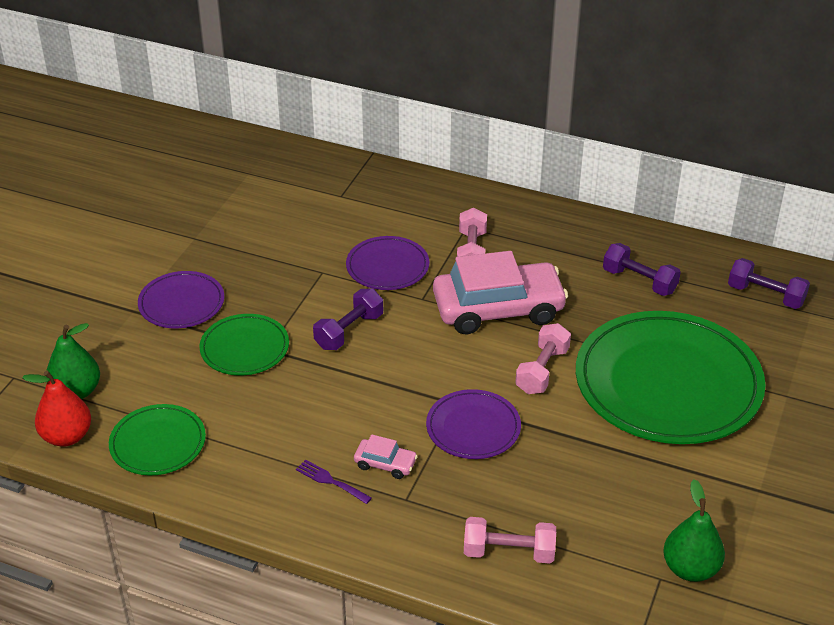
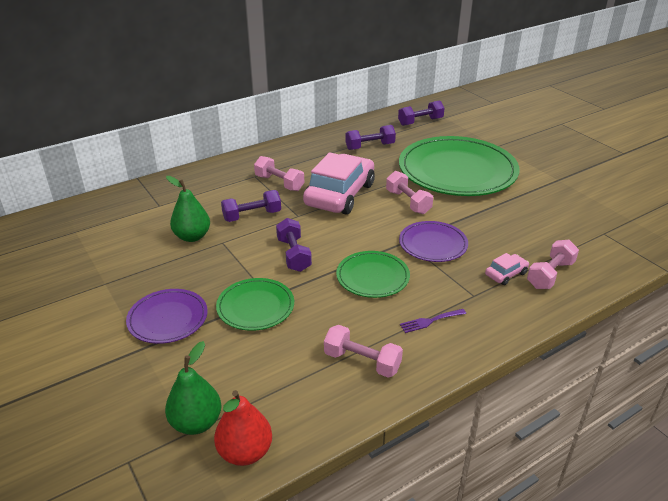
camera: 55 degrees left, 5 degrees down
green plate [109,404,206,475] -> green plate moved to [336,251,410,298]
purple plate [346,236,429,290] -> purple dumbbell [221,190,281,222]
pink car [354,434,418,479] -> pink car moved to [485,253,529,285]
green pear [663,479,725,582] -> green pear moved to [166,176,210,242]
none -> pink dumbbell [324,325,403,378]

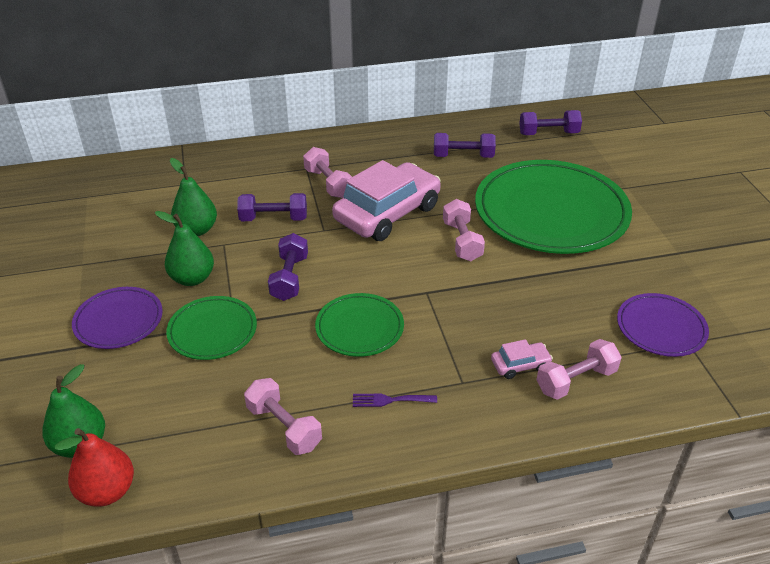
camera: 20 degrees right, 5 degrees up
purple plate [399,221,468,262] -> purple plate moved to [617,293,709,357]
none -> green pear [155,211,214,286]

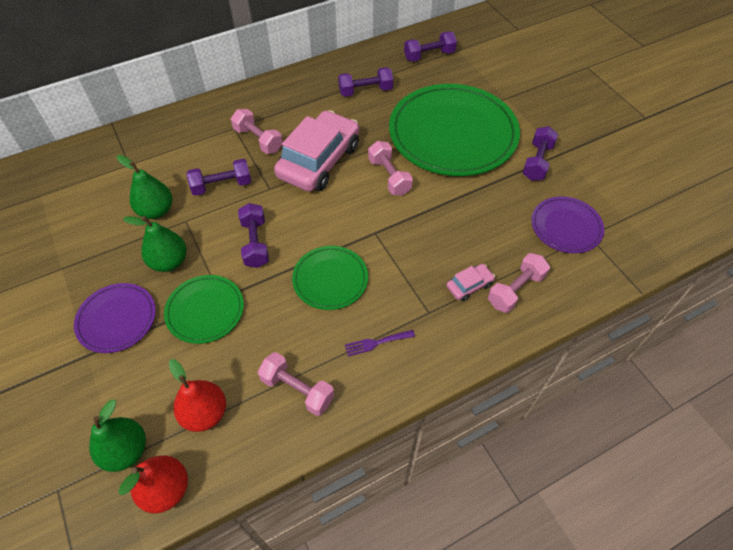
camera: 15 degrees left, 15 degrees up
none -> red pear [169,359,226,432]
none -> purple dumbbell [523,126,558,181]

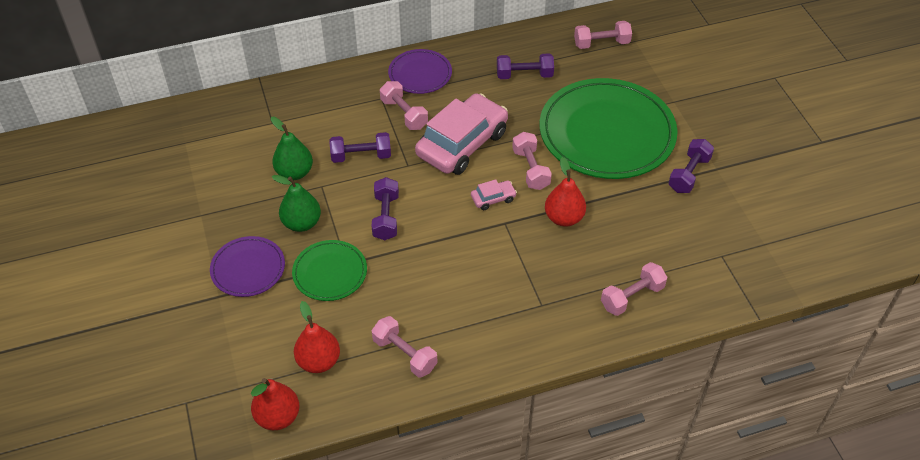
camera: 10 degrees right, 5 degrees down
green pear [89,400,146,472] -> none
green plate [292,246,368,310] -> none
purple fork [345,330,415,356] -> none
purple dumbbell [404,32,457,62] -> pink dumbbell [574,21,632,49]
pink car [446,264,495,301] -> pink car moved to [471,179,517,210]
purple plate [531,196,604,253] -> purple plate moved to [388,49,452,94]
none -> red pear [545,157,586,226]

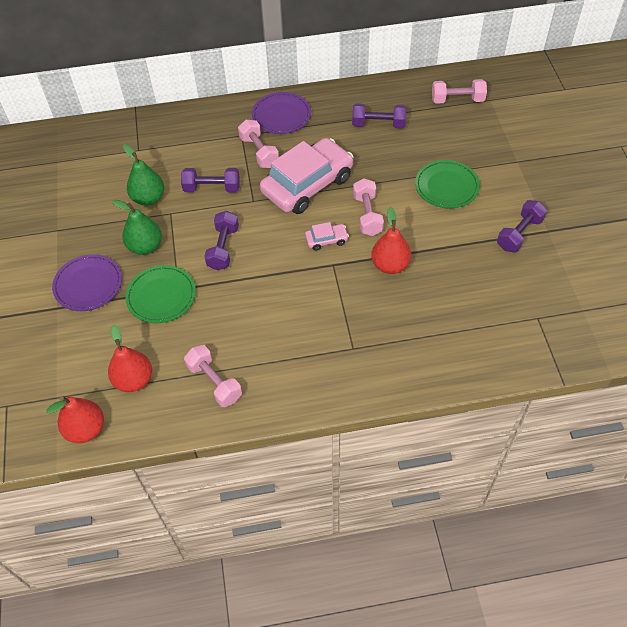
camera: 10 degrees right, 5 degrees up
green plate [539,78,678,179] -> green plate [415,160,480,208], size x0.49
pink dumbbell [601,262,668,316] -> none

